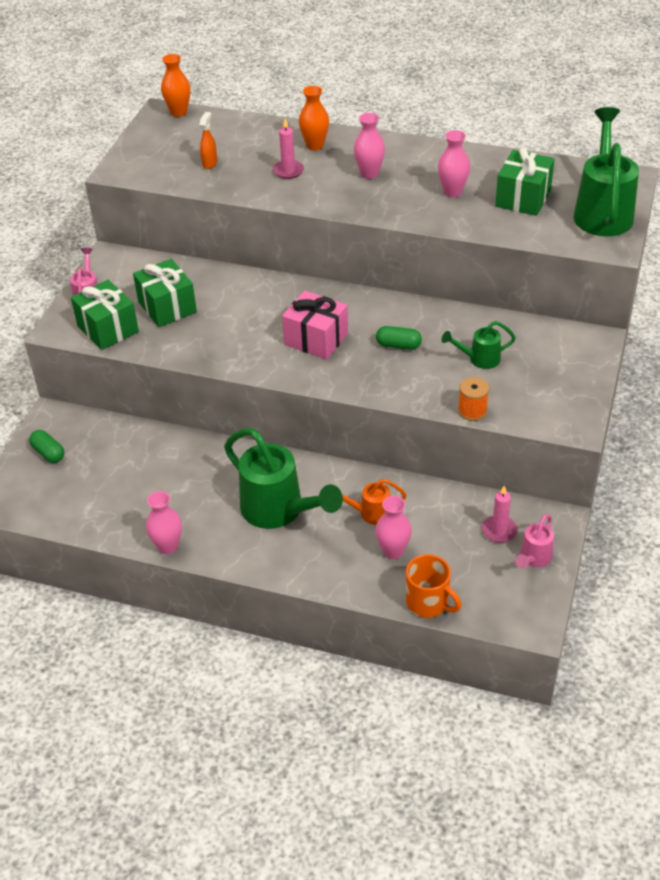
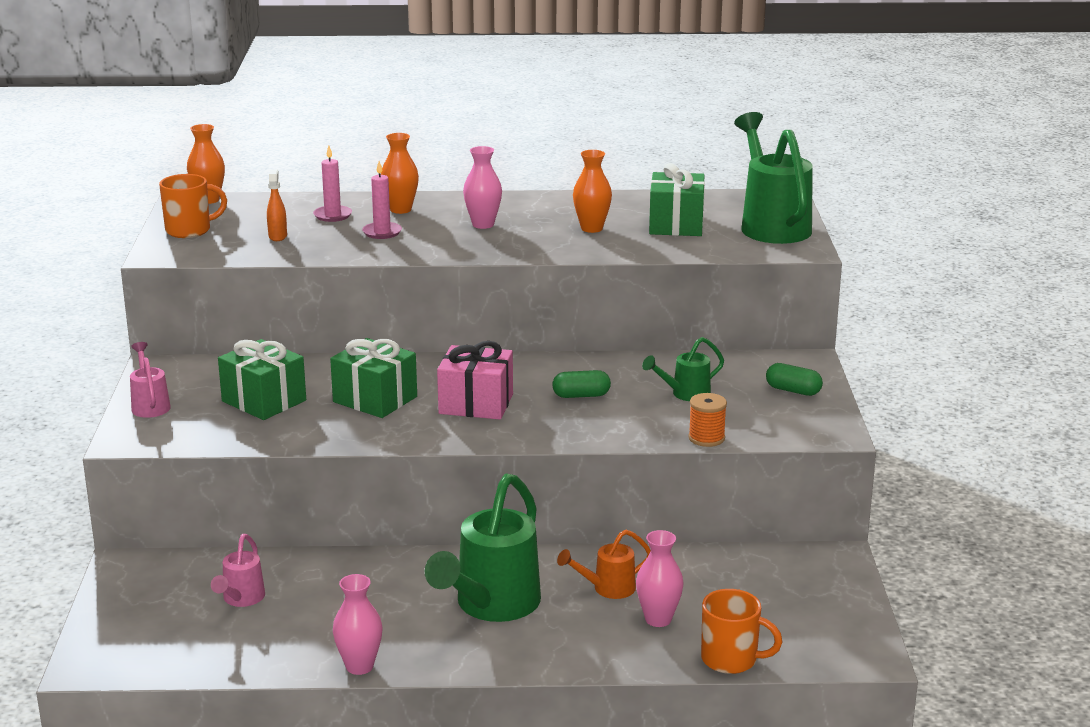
camera: 20 degrees left, 20 degrees down
green capsule [29,430,64,463] -> green capsule moved to [766,363,823,396]
green gift [71,280,139,350] -> green gift moved to [330,338,417,418]
green watering can [224,428,343,529] -> green watering can turned 90 degrees clockwise [425,473,541,622]
pink vase [438,130,470,197] -> orange vase [573,150,612,233]
pink candle [482,486,518,543] -> pink candle moved to [313,146,352,222]
pink watering can [515,514,554,569] -> pink watering can moved to [211,534,265,607]
none -> orange mug [159,174,227,238]

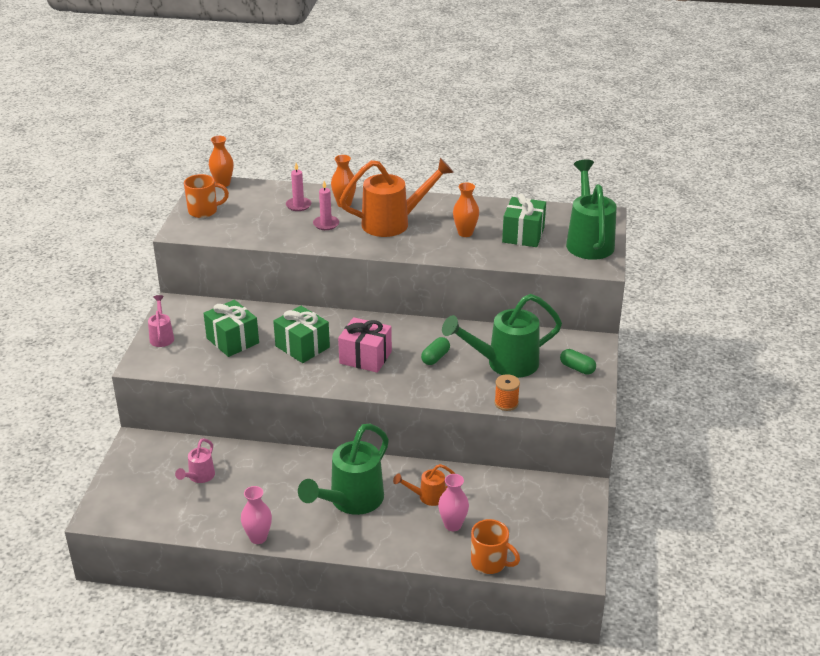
camera: 10 degrees right, 10 degrees up
orange spray bottle [267,169,287,241] -> none
pink vase [463,146,502,229] -> orange watering can [339,158,454,237]
green capsule [552,370,611,398] -> green capsule turned 60 degrees counterclockwise [421,337,450,365]
green watering can [642,337,724,401] -> green watering can [442,294,562,378], size x2.01

